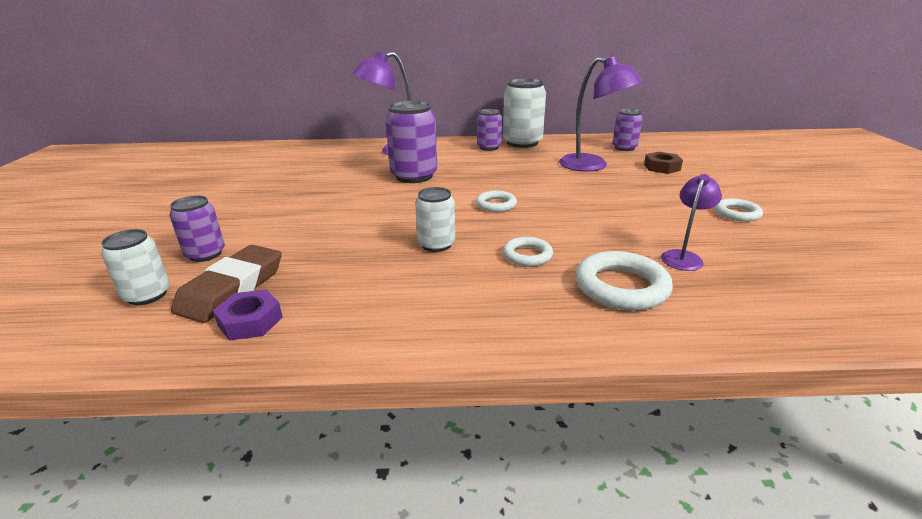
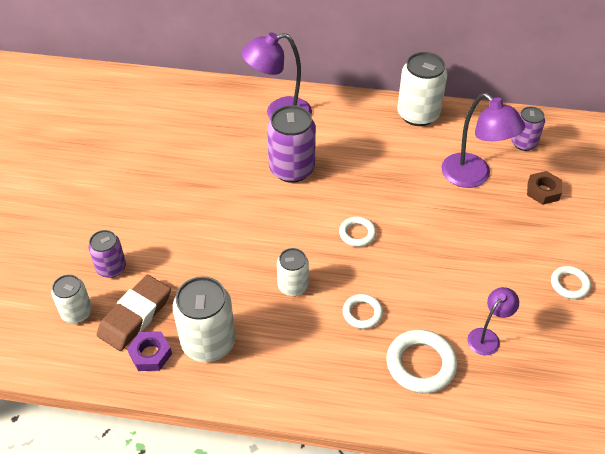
camera: 10 degrees right, 20 degrees up
purple can [477,109,502,151] -> none
none -> white can [173,276,236,362]

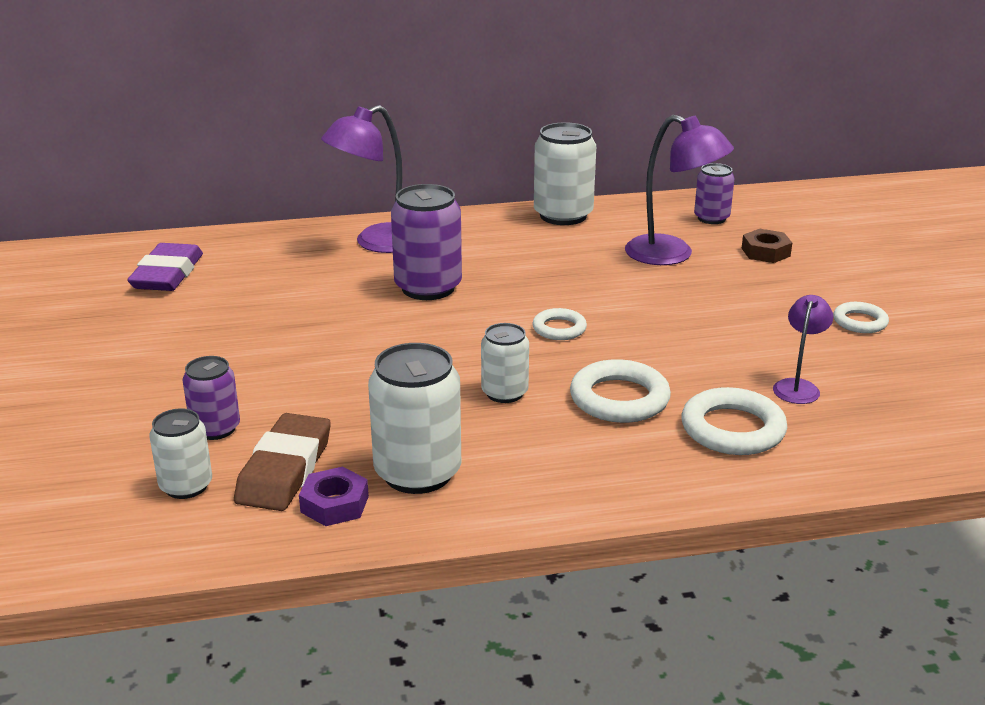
camera: 20 degrees left, 20 degrees down
white ring [343,294,383,329] -> white ring [570,359,671,423], size x1.66
none -> purple eraser [127,243,203,291]

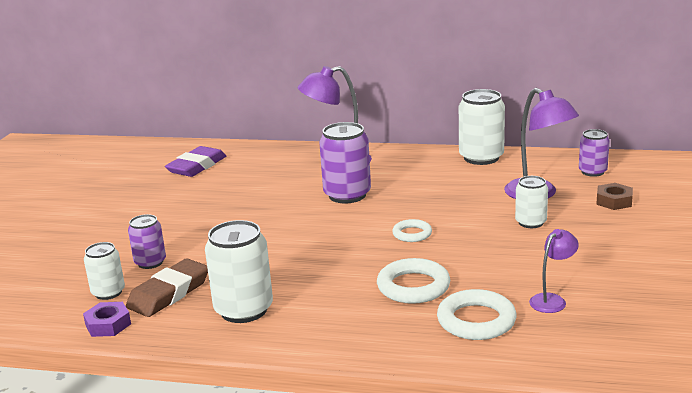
camera: 25 degrees right, 5 degrees down
purple nut [299,467,369,526] -> purple nut moved to [83,302,131,337]
white can [481,323,529,403] -> white can moved to [515,176,548,228]
white ring [833,302,889,333] -> none

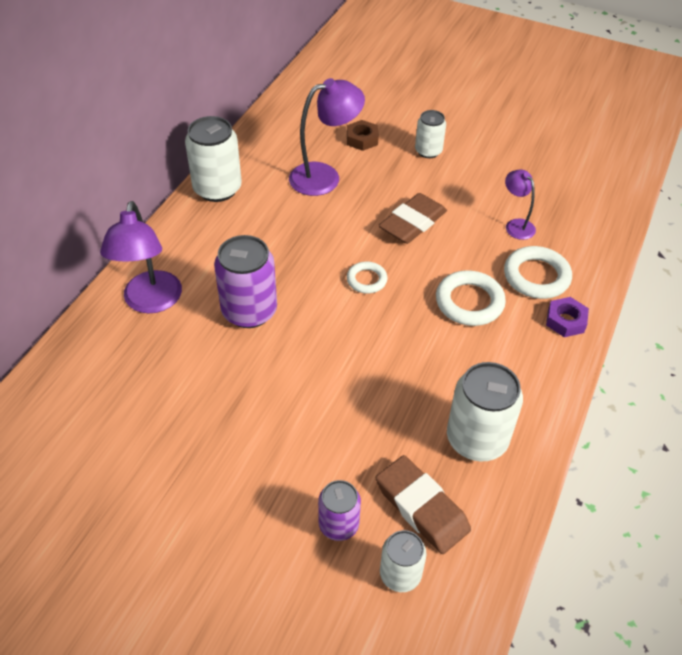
camera: 80 degrees left, 25 degrees up
purple nut [83,302,131,337] -> purple nut moved to [546,297,589,337]
purple eraser [165,146,226,177] -> none
white can [515,176,548,228] -> white can moved to [415,110,446,158]
purple can [579,129,610,177] -> none
none -> brown eraser [378,193,447,244]

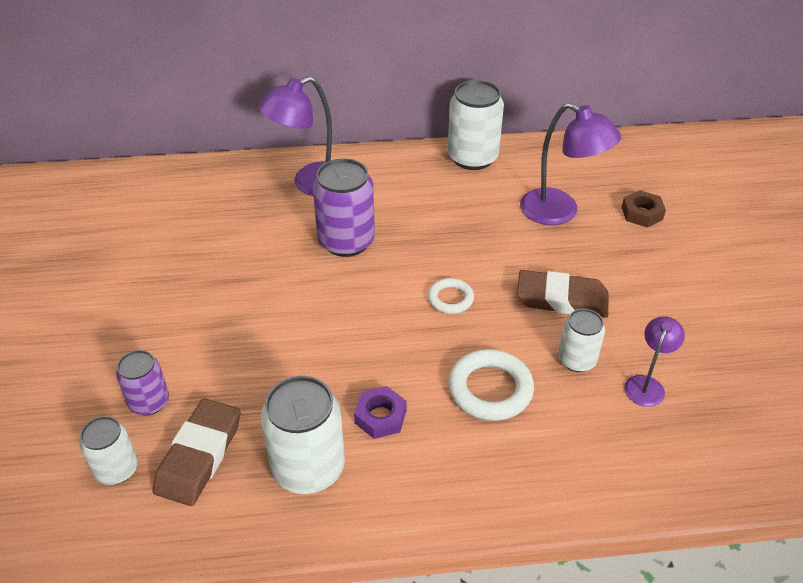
camera: 60 degrees right, 5 degrees down
white can [415,110,446,158] -> white can moved to [558,309,605,372]
white ring [504,246,572,299] -> none
purple nut [546,297,589,337] -> purple nut moved to [354,386,407,439]

